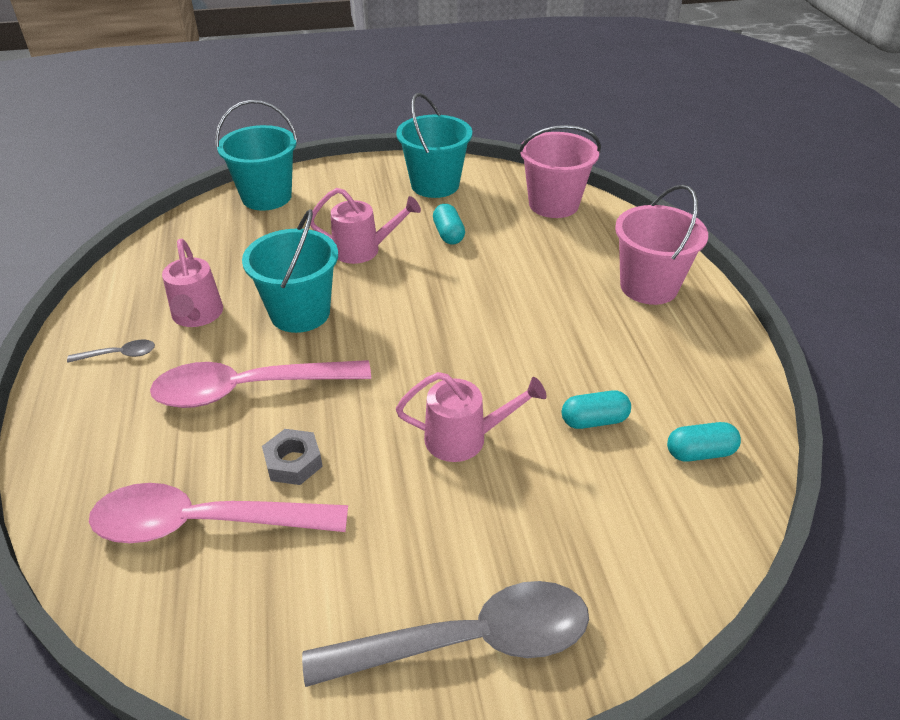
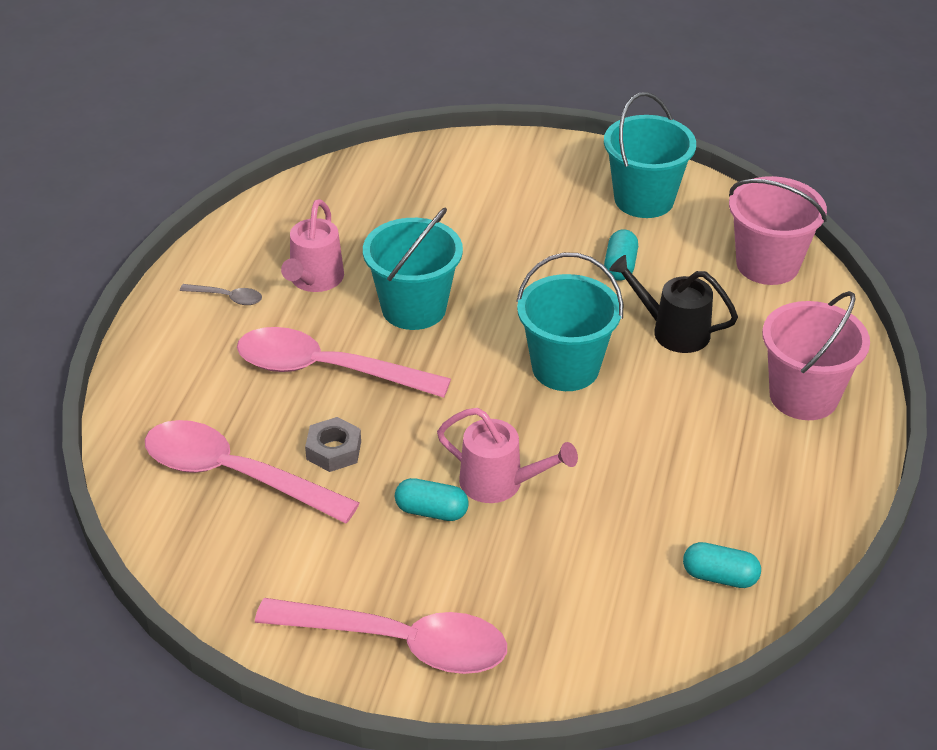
camera: 25 degrees right, 0 degrees up
turquoise bucket [215,100,298,211] -> turquoise bucket moved to [516,253,623,391]
grey spoon [302,581,589,687] -> pink spoon [255,598,507,674]
pink watering can [310,188,421,264] -> none
turquoise capsule [562,391,631,429] -> turquoise capsule moved to [395,478,469,521]
none -> black watering can [609,255,738,353]

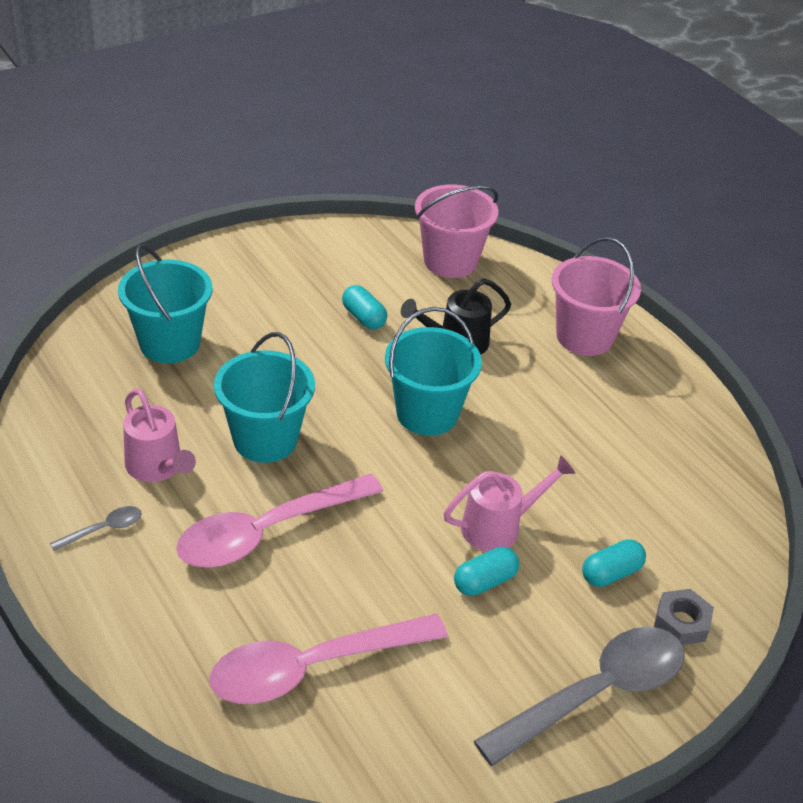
camera: 50 degrees left, 0 degrees up
pink spoon [255,598,507,674] -> grey spoon [474,627,685,766]
grey nut [305,417,361,472] -> grey nut moved to [654,589,714,645]
turquoise bucket [604,92,696,218] -> turquoise bucket moved to [118,244,212,363]
turquoise capsule [683,542,761,588] -> turquoise capsule moved to [582,539,646,587]

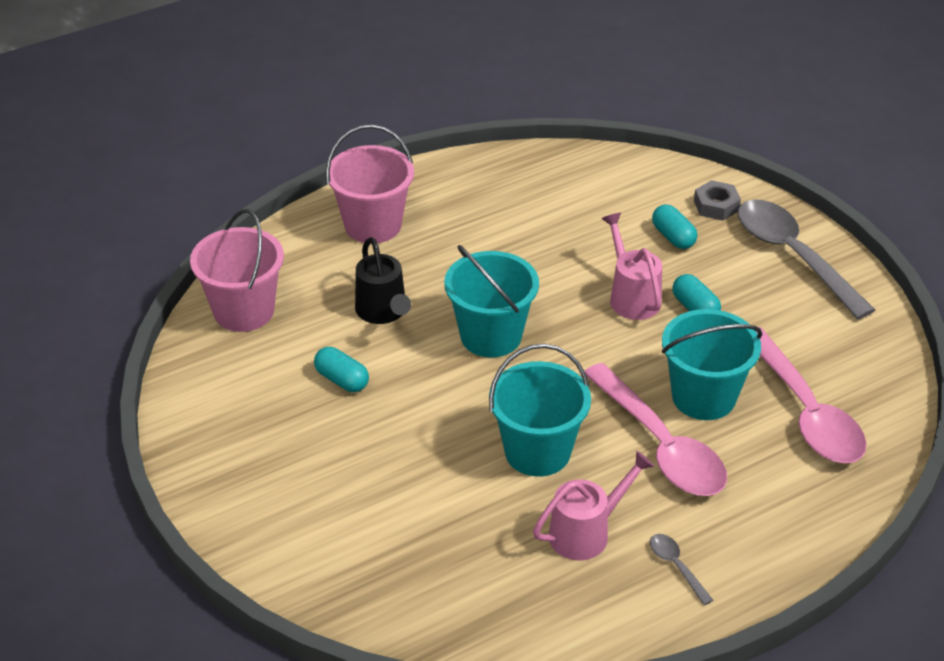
camera: 85 degrees left, 0 degrees up
turquoise bucket [118,244,212,363] -> turquoise bucket moved to [662,309,762,420]
turquoise capsule [342,285,387,329] -> turquoise capsule turned 75 degrees clockwise [314,347,369,392]

